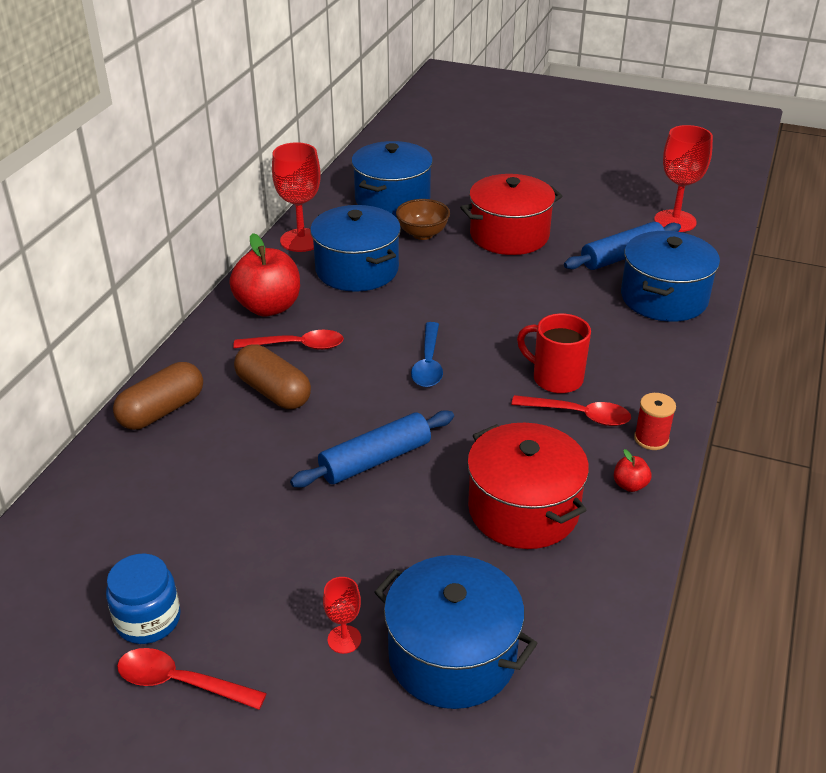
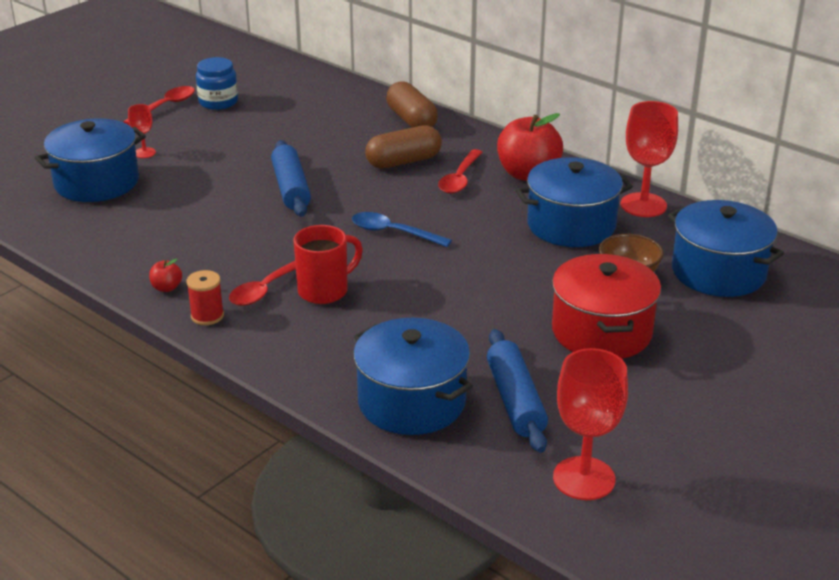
camera: 110 degrees right, 5 degrees down
red pot [467,423,589,549] -> none

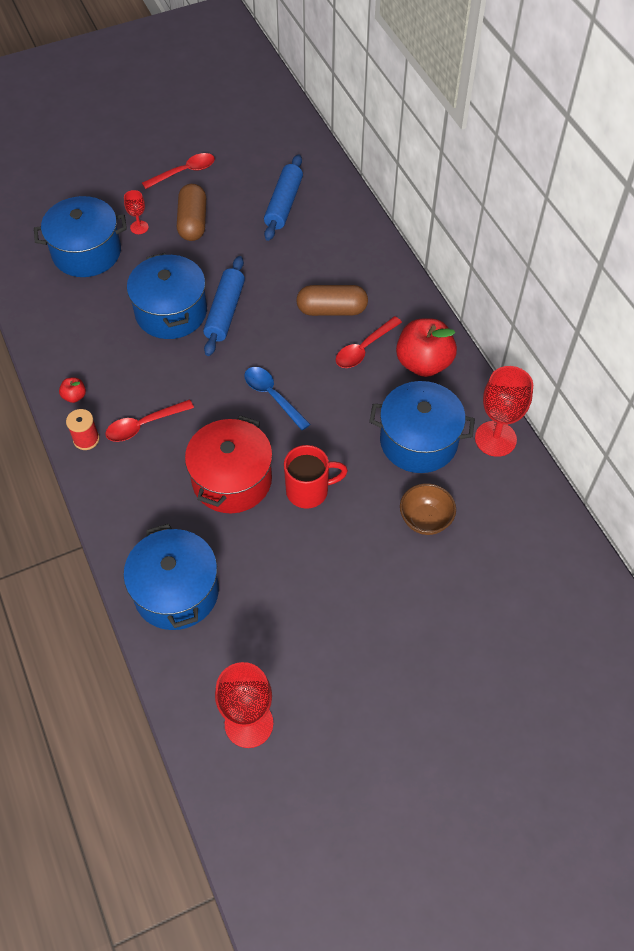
camera: 25 degrees right, 25 degrees up
blue jar [196,57,238,110] -> none
red mug [294,225,363,304] -> red mug moved to [284,445,348,509]
brown capsule [386,81,438,128] -> brown capsule moved to [177,184,206,241]
blue rolling pin [487,329,548,453] -> blue rolling pin moved to [264,155,303,241]
red pot [552,254,661,359] -> red pot moved to [185,415,273,513]
blue pot [668,200,784,297] -> blue pot moved to [127,253,207,339]

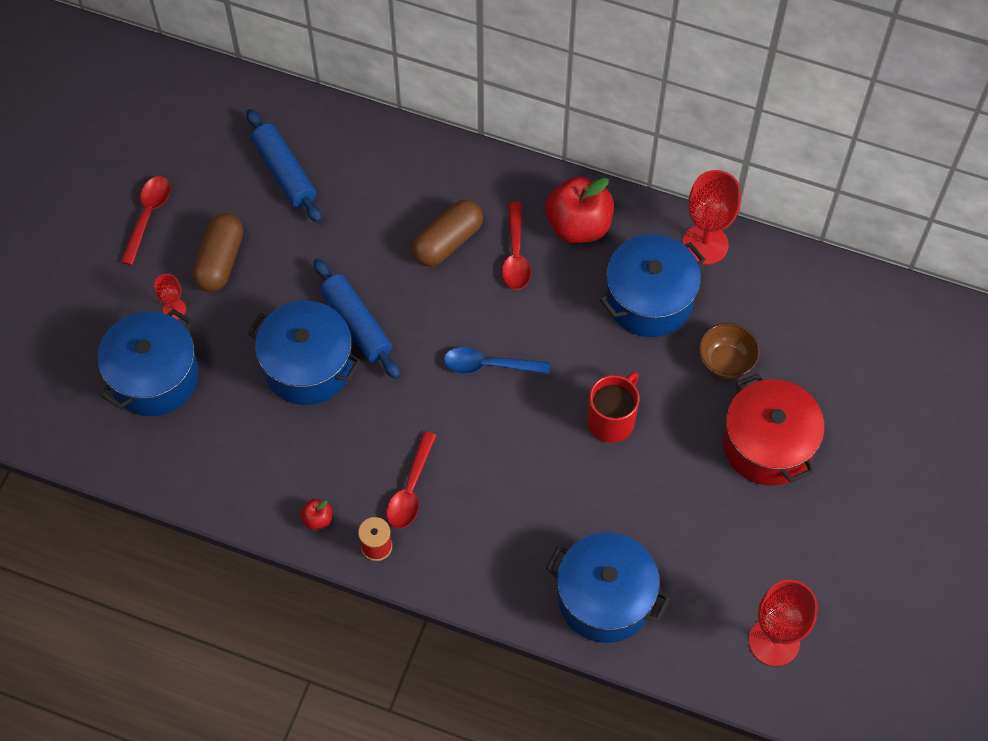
camera: 45 degrees left, 5 degrees up
brown capsule [177,184,206,241] -> brown capsule turned 60 degrees clockwise [192,213,243,292]
red pot [185,415,273,513] -> red pot moved to [723,374,824,486]

